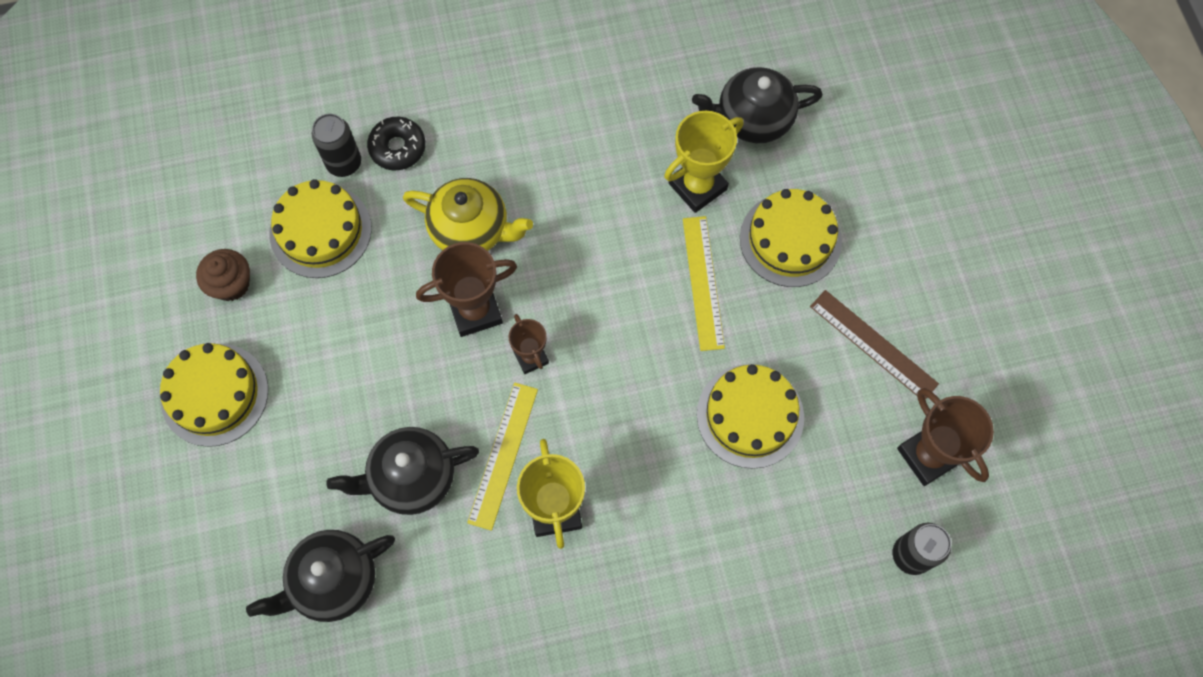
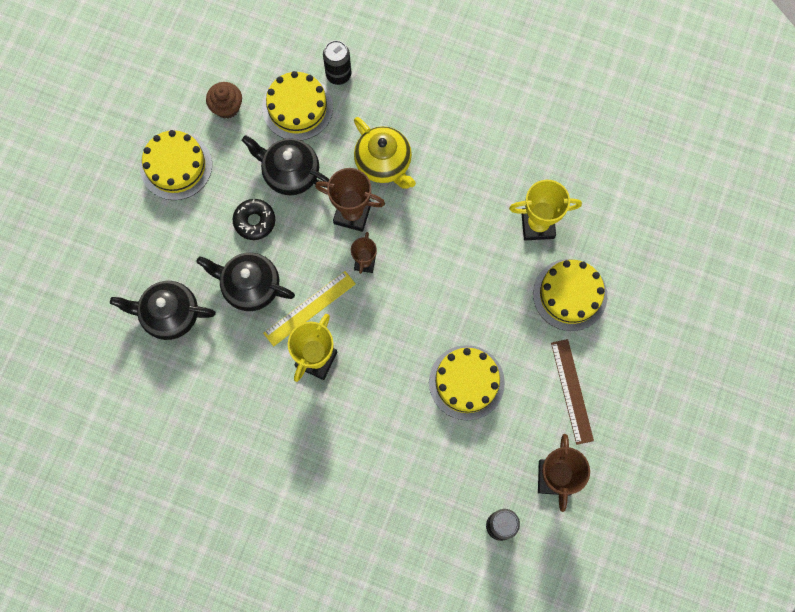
camera: 35 degrees right, 5 degrees up
black donut [367,117,426,171] -> black donut moved to [233,199,275,240]
yellow ruler [683,216,725,351] -> none
black teapot [692,67,823,143] -> black teapot moved to [242,135,330,195]

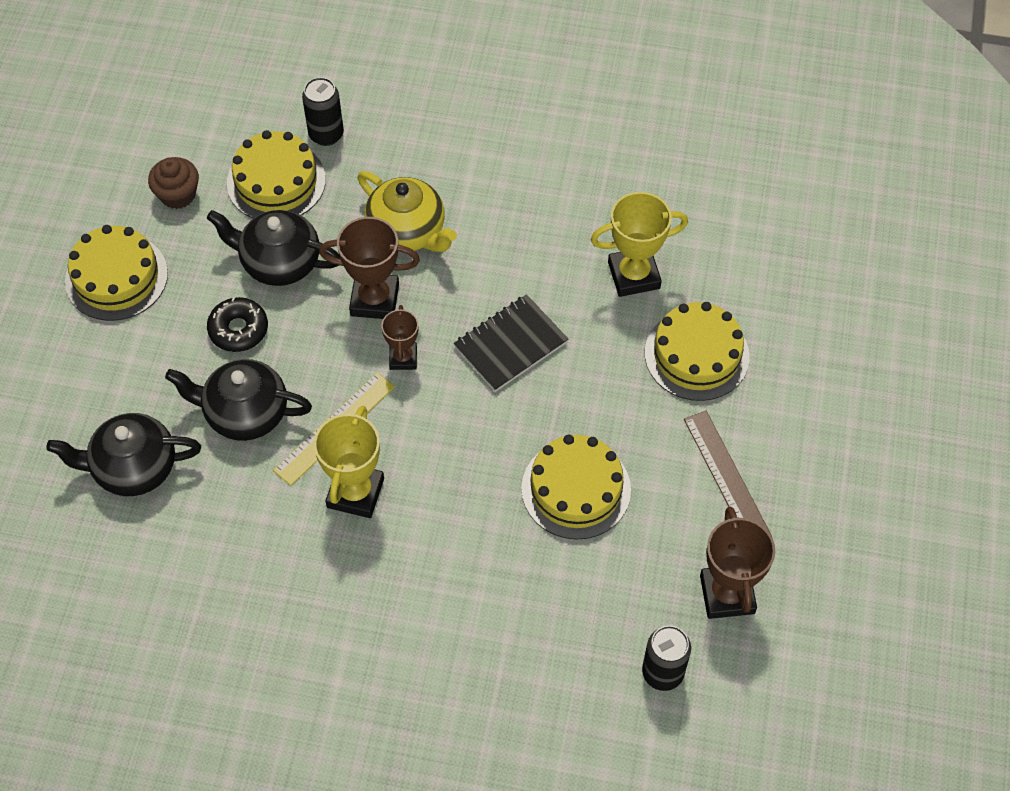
camera: 10 degrees left, 15 degrees down
none -> black notebook [454,294,568,392]

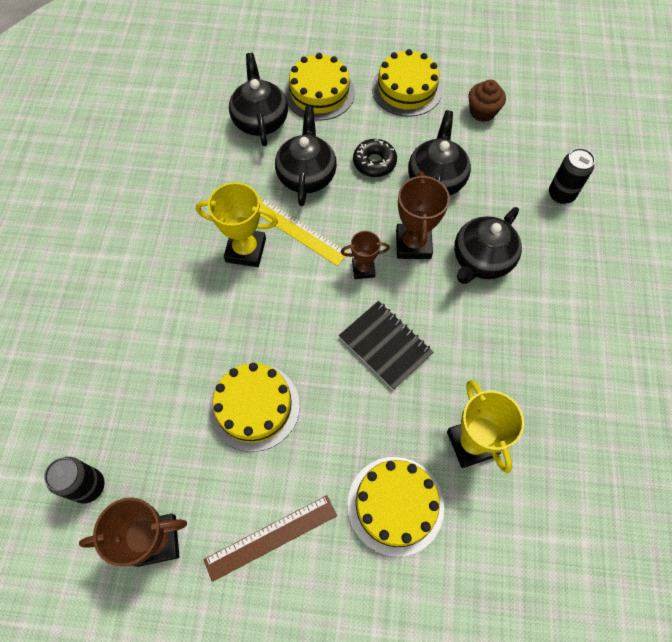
camera: 85 degrees right, 5 degrees up
yellow cake [227,130,326,219] -> yellow cake moved to [284,53,355,121]
yellow teapot [357,171,457,252] -> black teapot [454,207,522,284]

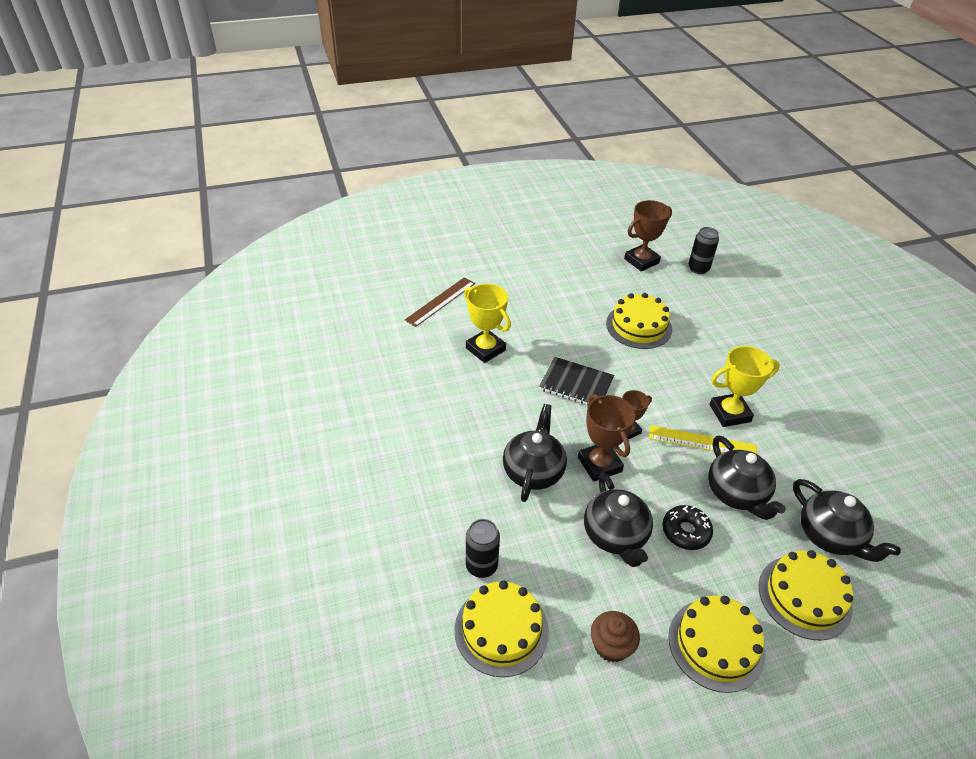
camera: 155 degrees right, 20 degrees down
brown ruler [203,495,337,582] -> brown ruler moved to [405,277,475,327]
yellow cake [347,457,444,557] -> yellow cake moved to [455,581,549,677]

